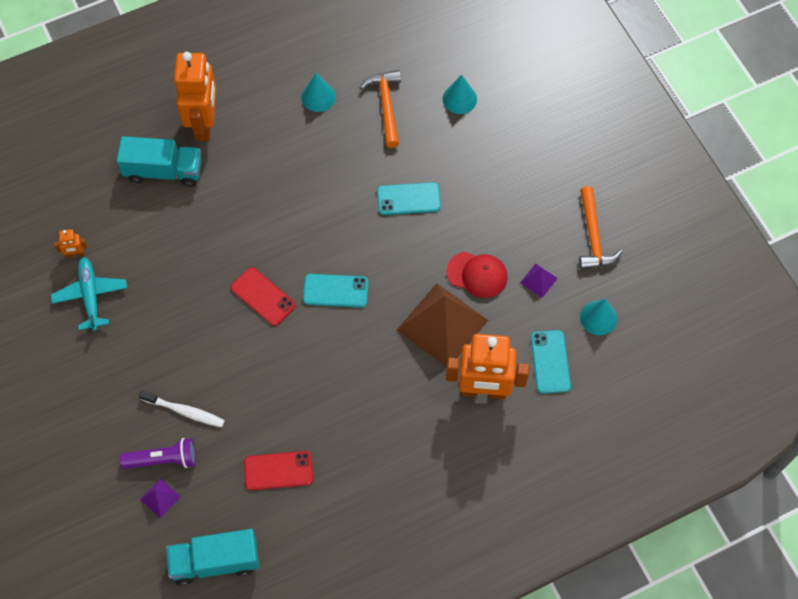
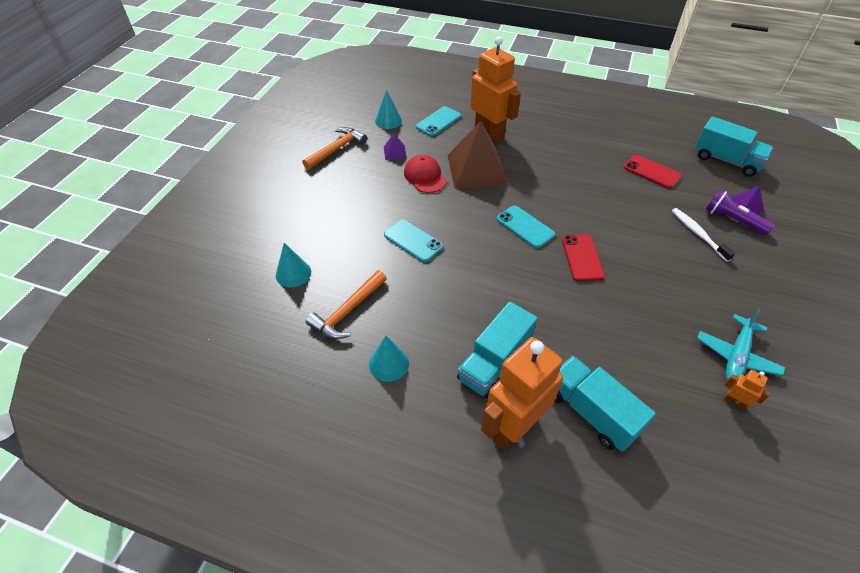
camera: 135 degrees left, 15 degrees down
none -> turquoise truck [457,301,538,398]

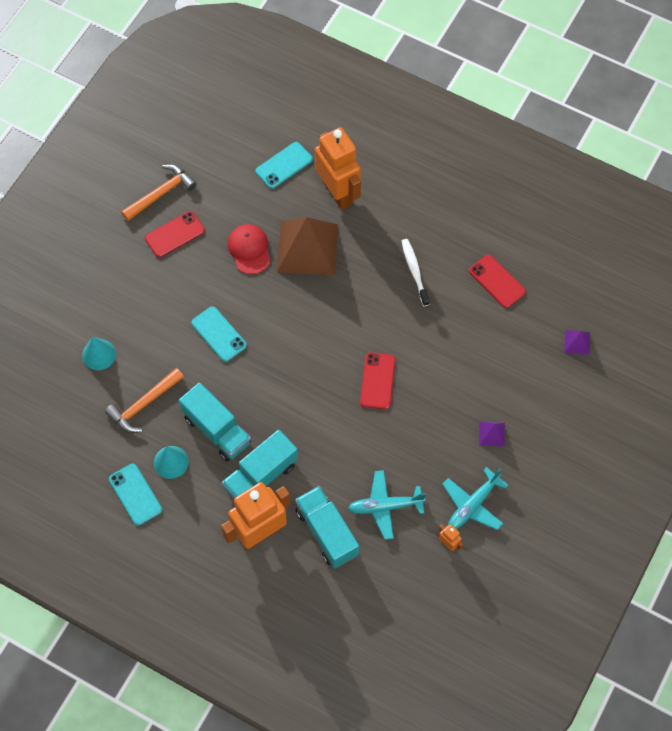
camera: 10 degrees right, 15 degrees up
turquoise cone [375,90,402,129] -> none
purple pyramid [384,133,407,160] -> purple pyramid moved to [479,422,505,447]
turquoise phone [497,205,555,248] -> turquoise phone moved to [109,464,162,526]
white toothbrush [672,208,735,262] -> white toothbrush moved to [402,239,430,306]
turquoise truck [695,117,773,177] -> turquoise truck moved to [179,382,251,462]
purple flashlight [705,189,775,235] -> none
none -> red phone [145,211,205,257]
none -> turquoise plane [348,470,426,539]

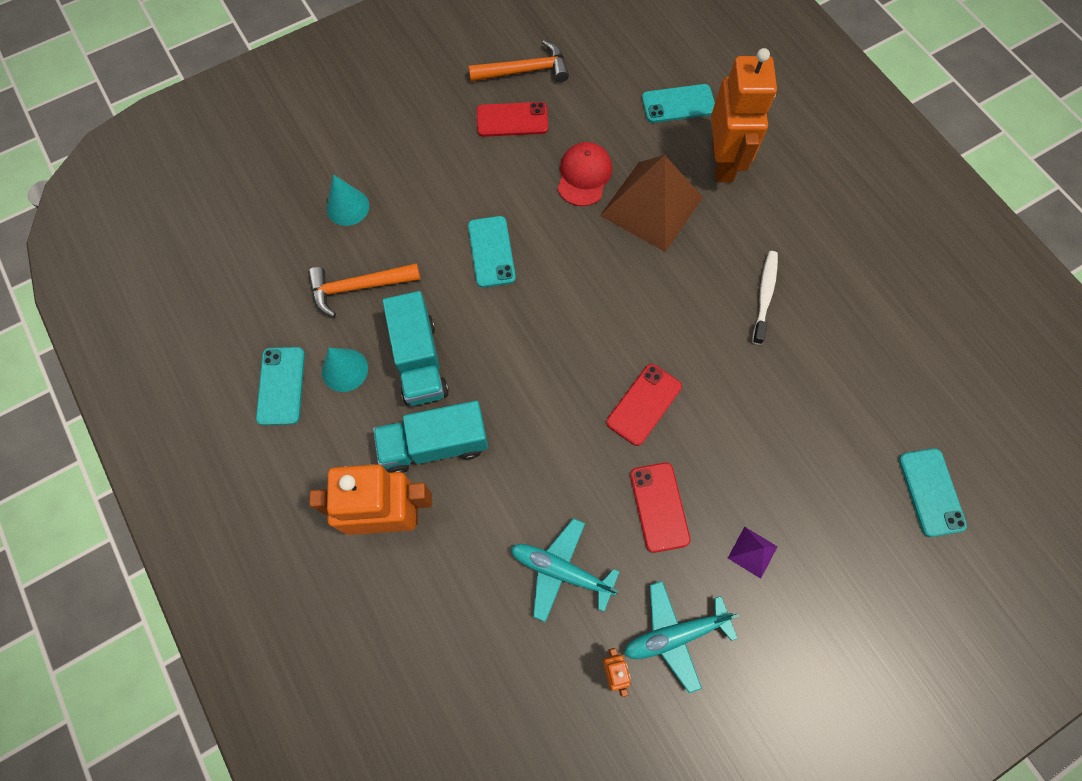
camera: 30 degrees right, 5 degrees up
turquoise truck [295,486,359,568] -> none
red phone [469,255,526,308] -> red phone moved to [630,463,690,553]
purple pyramid [564,330,590,355] -> turquoise phone [899,448,967,537]

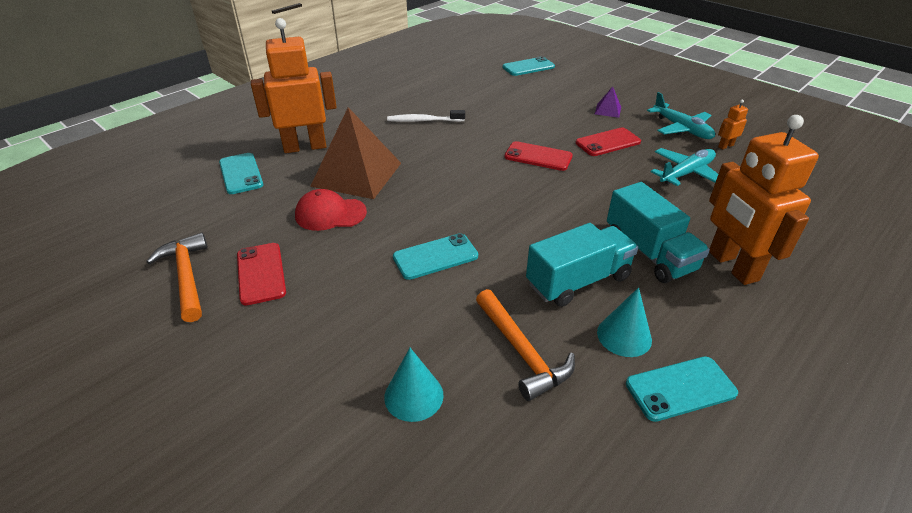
camera: 105 degrees left, 30 degrees down
turquoise plane [511,518,620,622] -> turquoise plane turned 135 degrees counterclockwise [651,148,718,186]

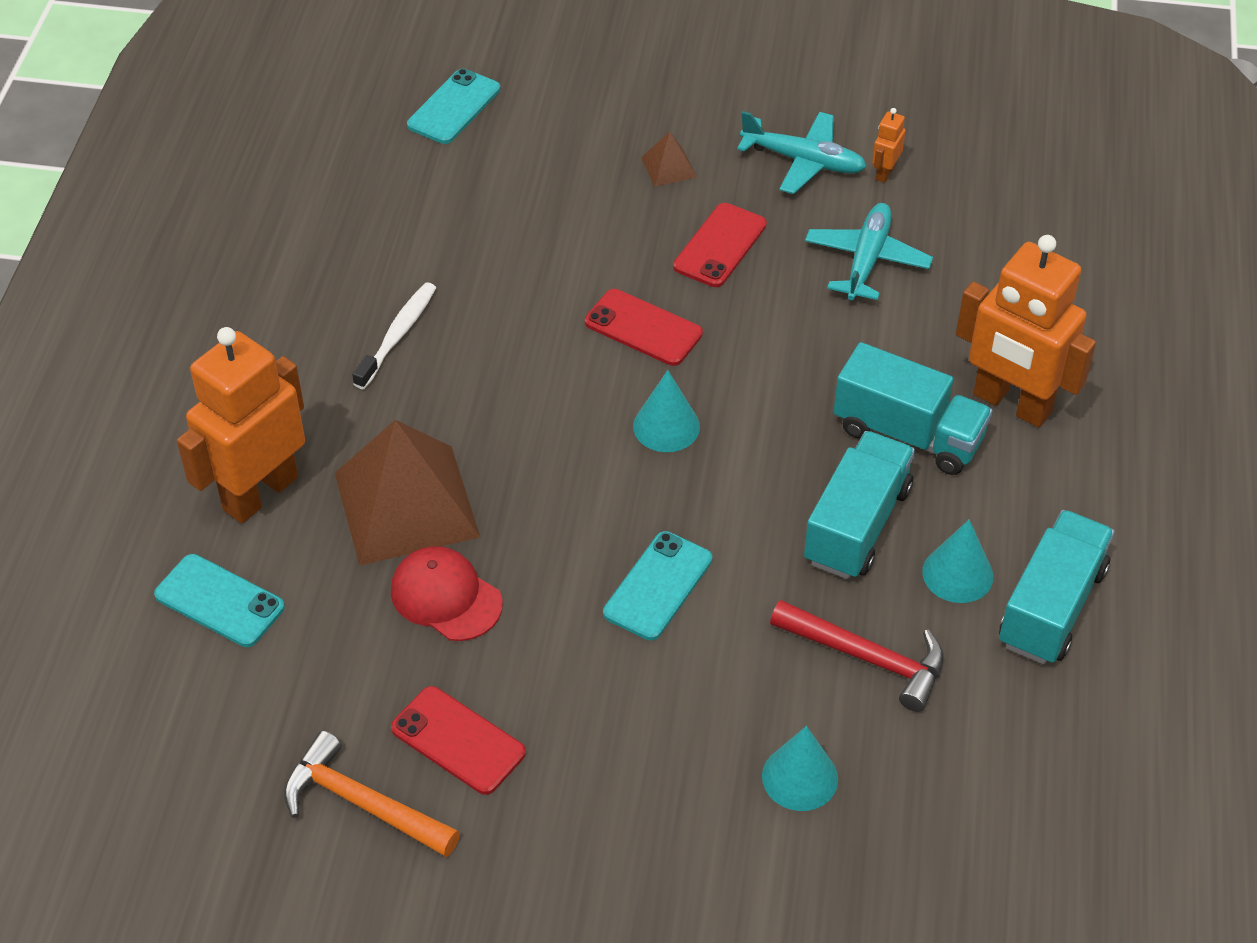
camera: 35 degrees left, 10 degrees up
red cap [295,189,367,231] -> red cap turned 75 degrees clockwise [391,546,503,641]
white toothbrush [387,110,465,122] -> white toothbrush turned 150 degrees clockwise [352,282,436,389]
orange hammer [476,289,575,401] -> red hammer [770,600,944,712]
red phone [504,141,573,171] -> red phone turned 45 degrees clockwise [585,289,703,366]
purple pyramid [595,86,621,118] -> brown pyramid [641,131,697,187]
turquoise phone [626,356,738,422] -> turquoise truck [999,510,1114,664]
none -> turquoise cone [633,370,700,452]

